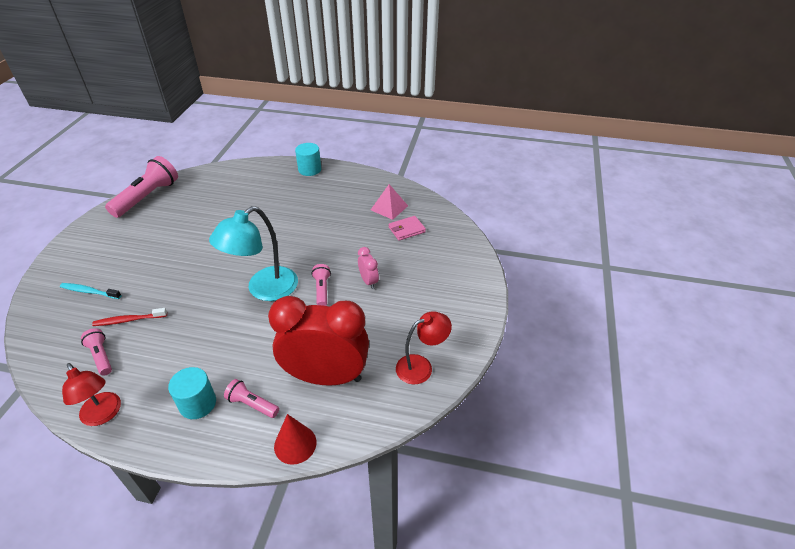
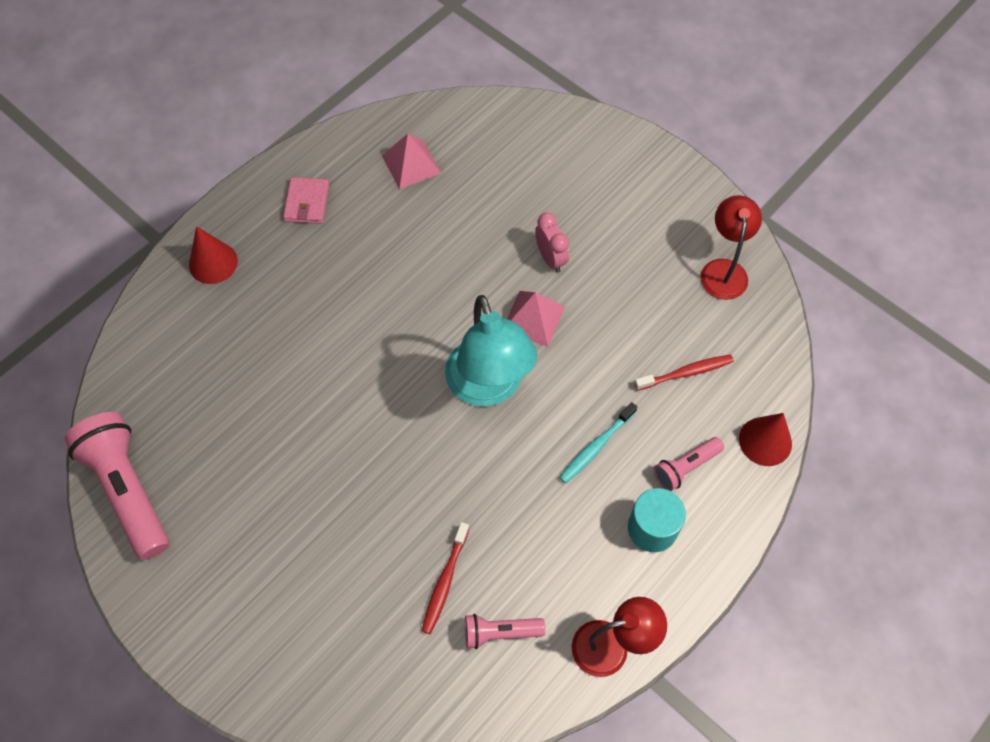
camera: 60 degrees left, 20 degrees up
turquoise toothbrush [60,283,121,299] -> turquoise toothbrush moved to [559,402,637,483]
red clock [268,296,369,386] -> red toothbrush [634,355,734,391]
turquoise cylinder [295,143,321,176] -> none
pink flashlight [312,264,331,306] -> pink pyramid [507,291,565,347]
pink clock [358,247,379,289] -> pink clock turned 60 degrees clockwise [535,213,569,273]
pink wallet [389,216,426,241] -> pink wallet moved to [283,177,329,224]
none -> red cone [189,226,238,284]

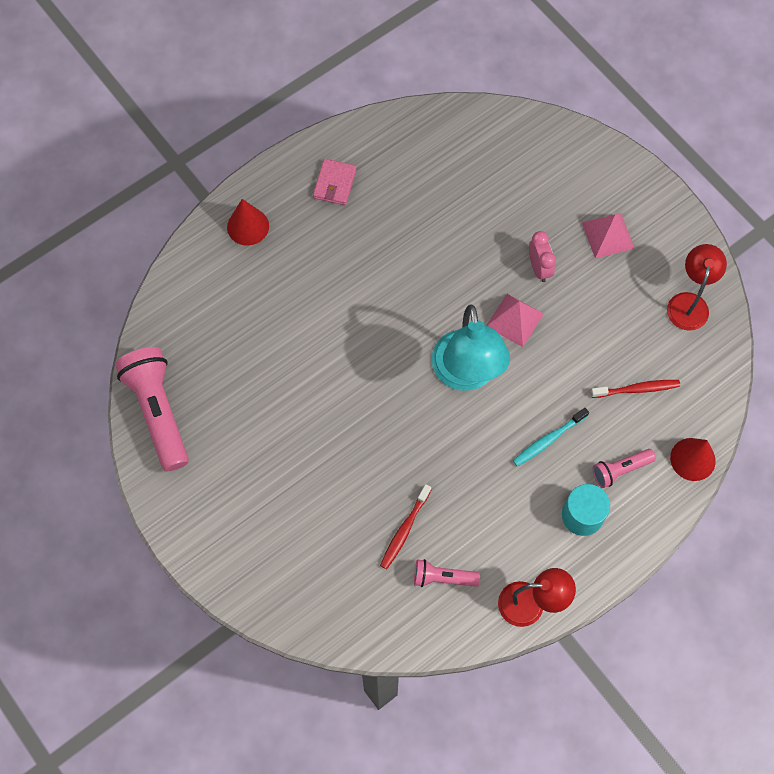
camera: 10 degrees right, 5 degrees up
pink pyramid [382,134,441,189] -> pink pyramid moved to [582,213,635,258]

